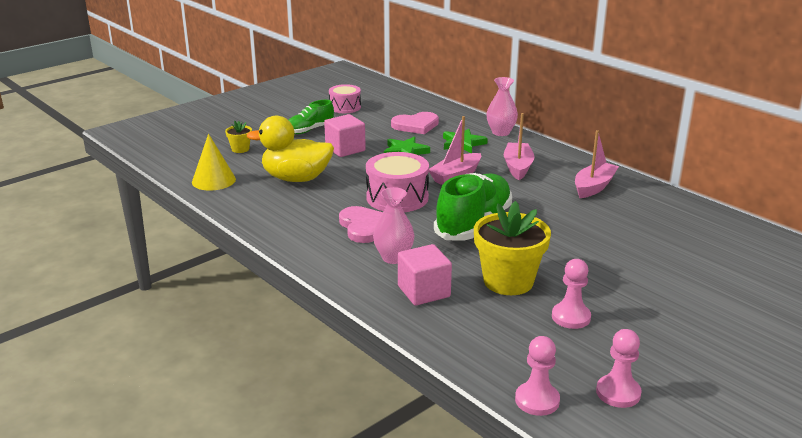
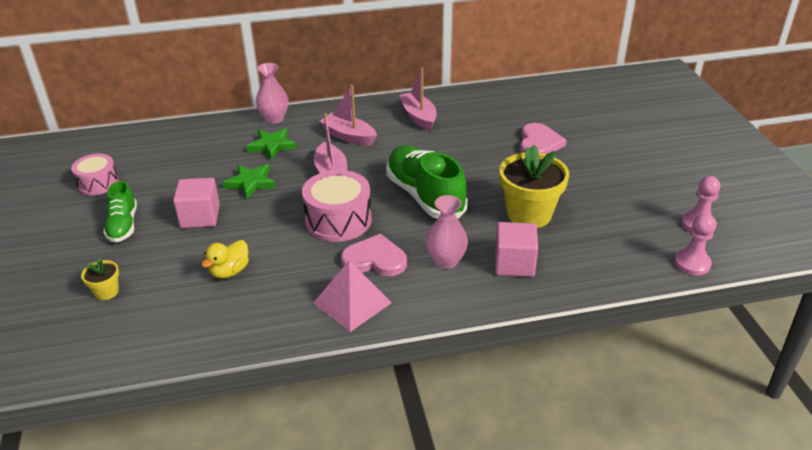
camera: 60 degrees left, 10 degrees up
yellow cone [192,134,236,191] -> none
yellow duck [247,116,334,182] -> yellow duck [201,240,249,279], size x0.53
pink heart [391,112,439,134] -> pink heart moved to [520,123,567,154]
pink pawn [552,259,591,329] -> none
none -> pink pyramid [313,260,392,332]

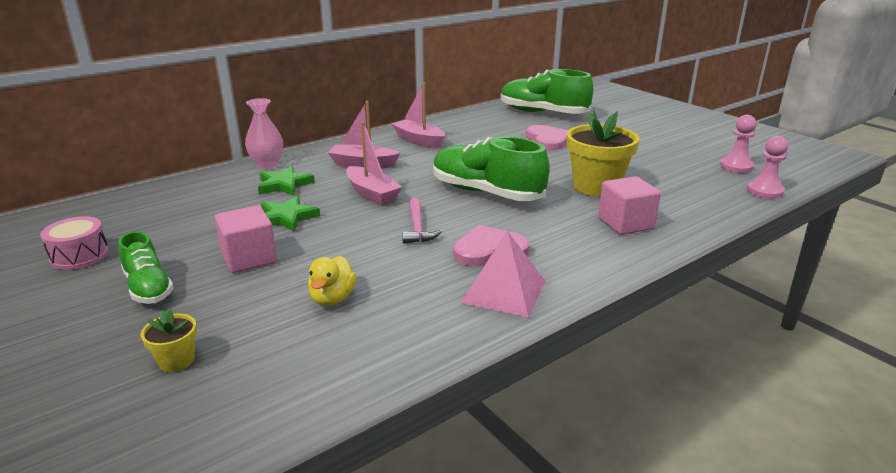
camera: 25 degrees left, 10 degrees down
pink drum [302,170,372,242] -> pink hammer [402,198,441,244]
pink vase [426,195,468,269] -> none
none -> green shoe [501,69,593,114]

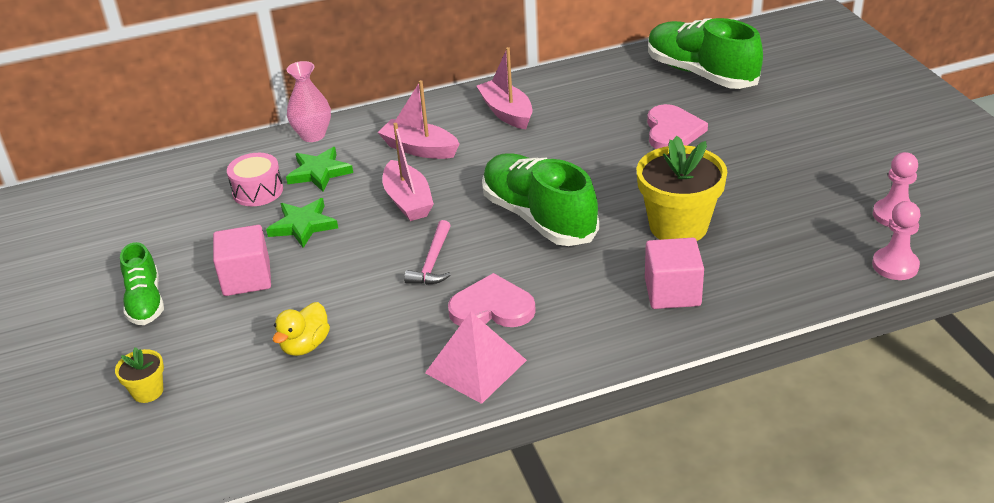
camera: 20 degrees right, 10 degrees up
pink drum [40,216,109,270] -> pink drum moved to [227,153,283,206]

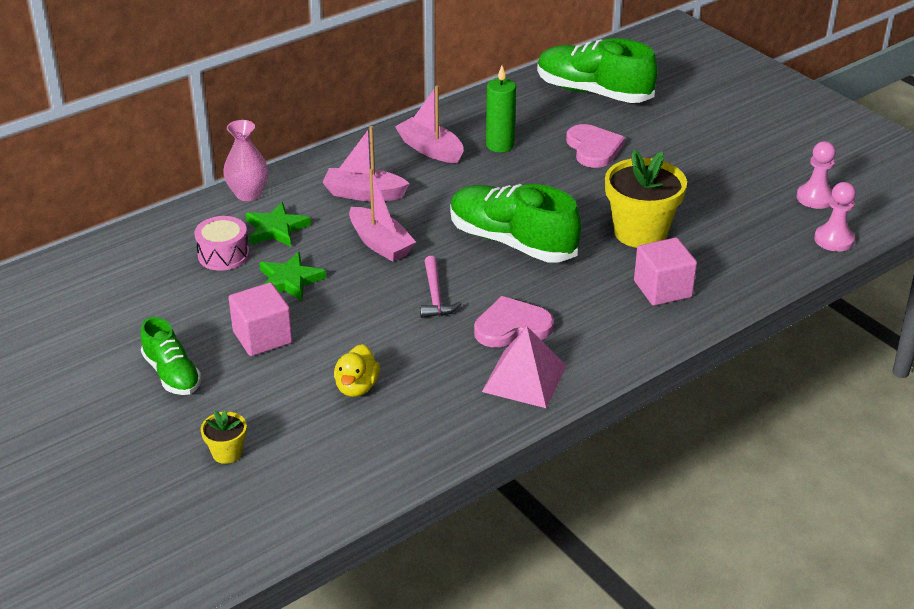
camera: 20 degrees left, 0 degrees up
none -> green candle [486,66,516,152]

